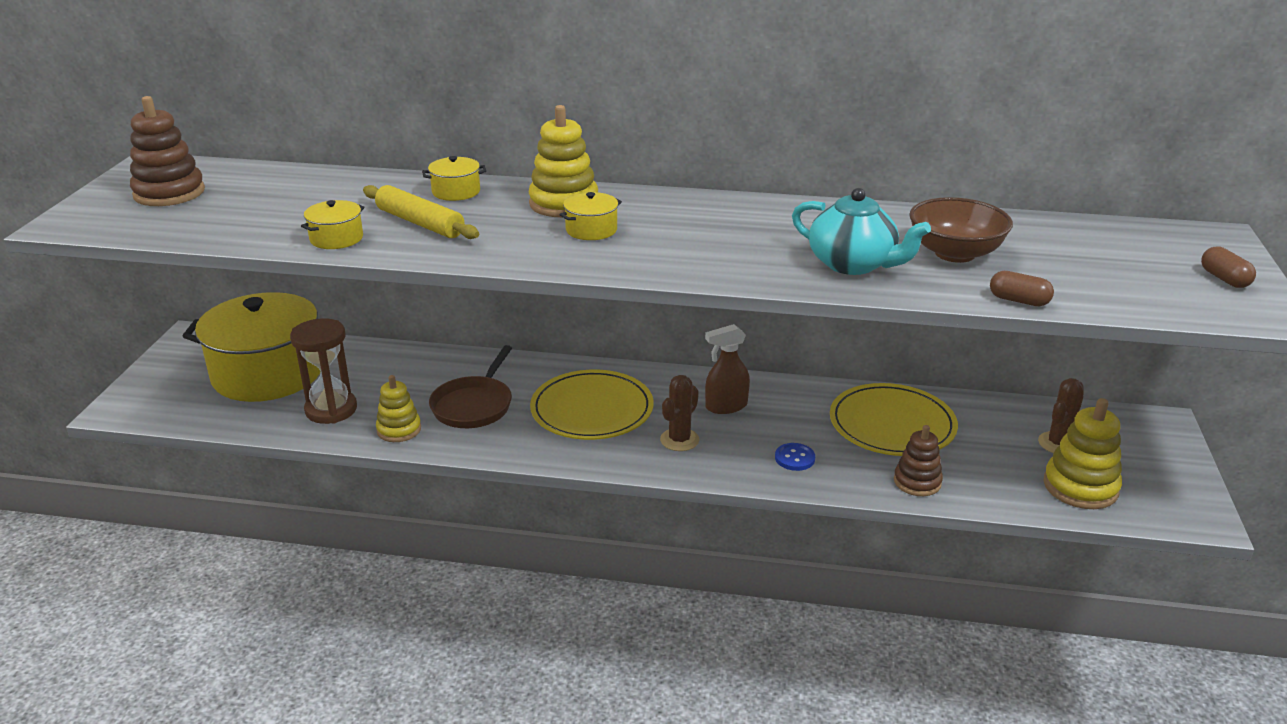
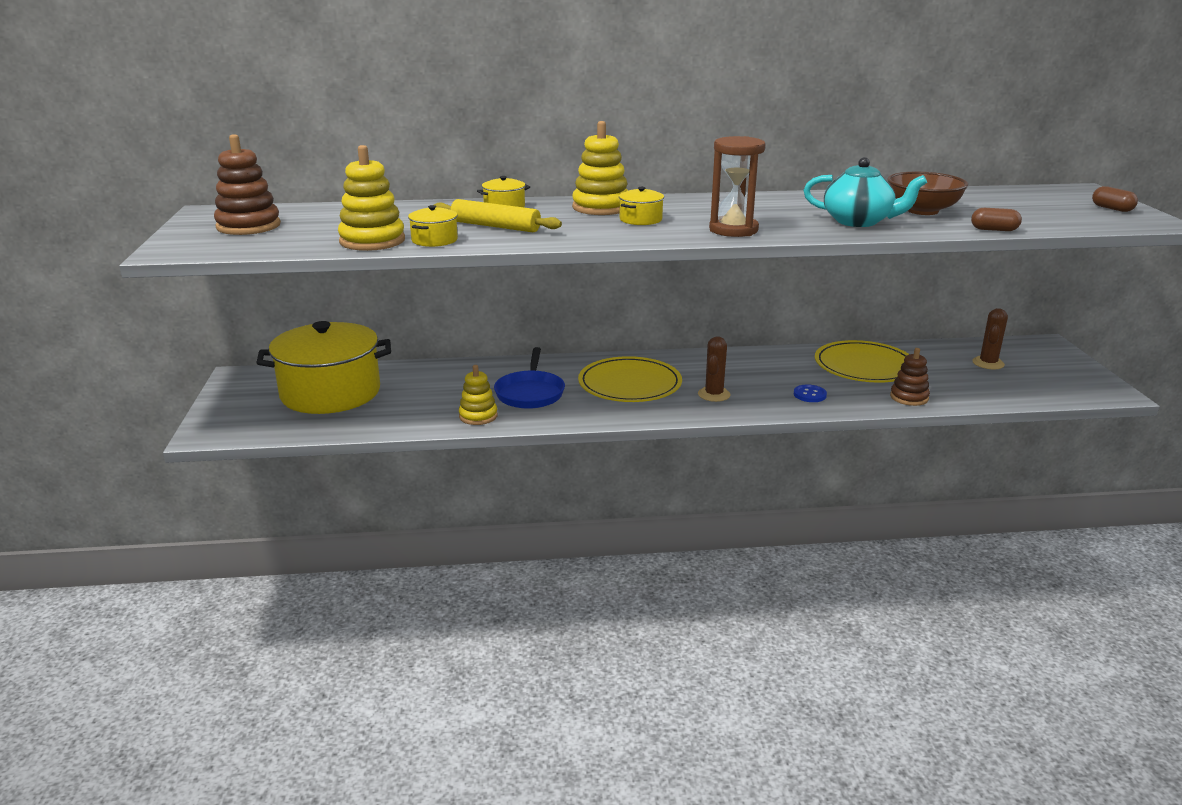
camera: 15 degrees left, 5 degrees down
brown hourglass [290,318,357,424] -> brown hourglass moved to [709,136,765,237]
brown pan [429,345,512,428] -> blue pan [494,347,565,409]
brown spray bottle [705,324,750,414] -> none
yellow stacking toy [1043,398,1122,509] -> yellow stacking toy moved to [338,145,405,251]

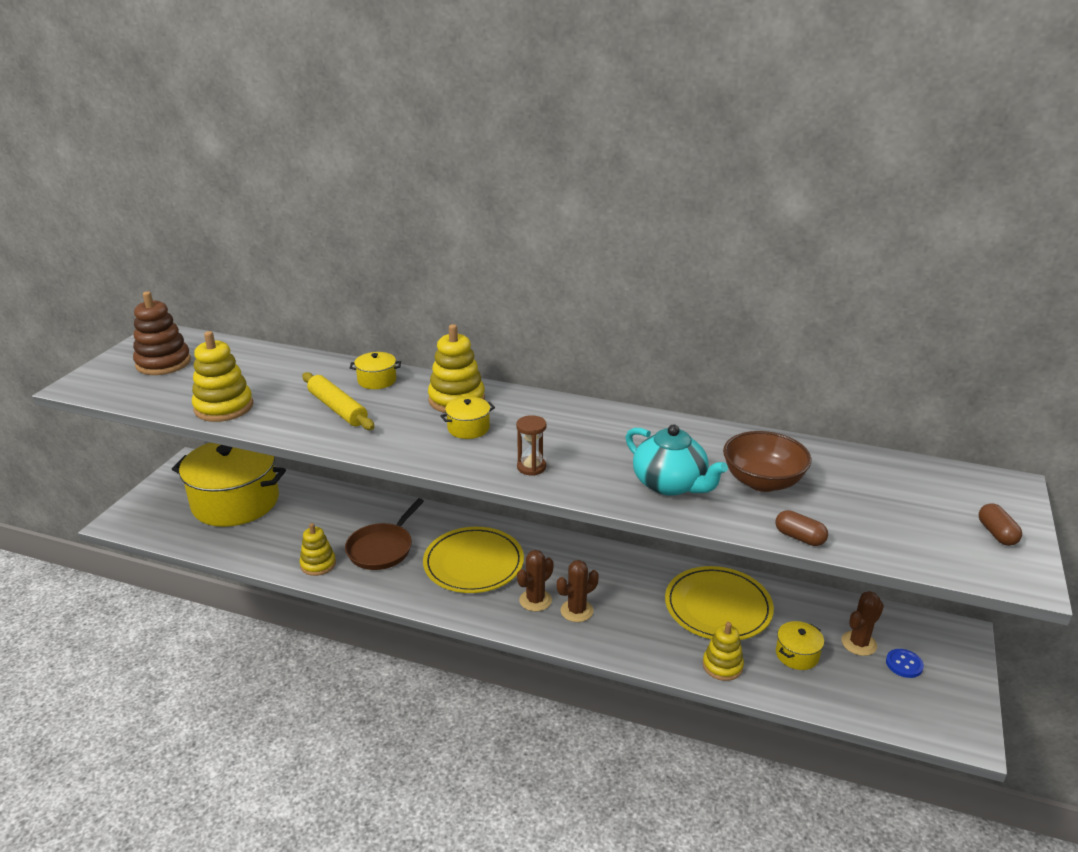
camera: 25 degrees right, 5 degrees up
yellow pot [408,205,458,247] -> yellow pot moved to [776,621,824,670]
blue pan [494,347,565,409] -> brown pan [345,498,424,570]
brown hourglass [709,136,765,237] -> brown hourglass [516,415,546,476], size x0.59
blue button [794,385,827,402] -> blue button moved to [886,649,924,678]
brown stacking toy [890,348,930,406] -> yellow stacking toy [702,622,744,681]
none -> brown cactus [557,560,599,622]

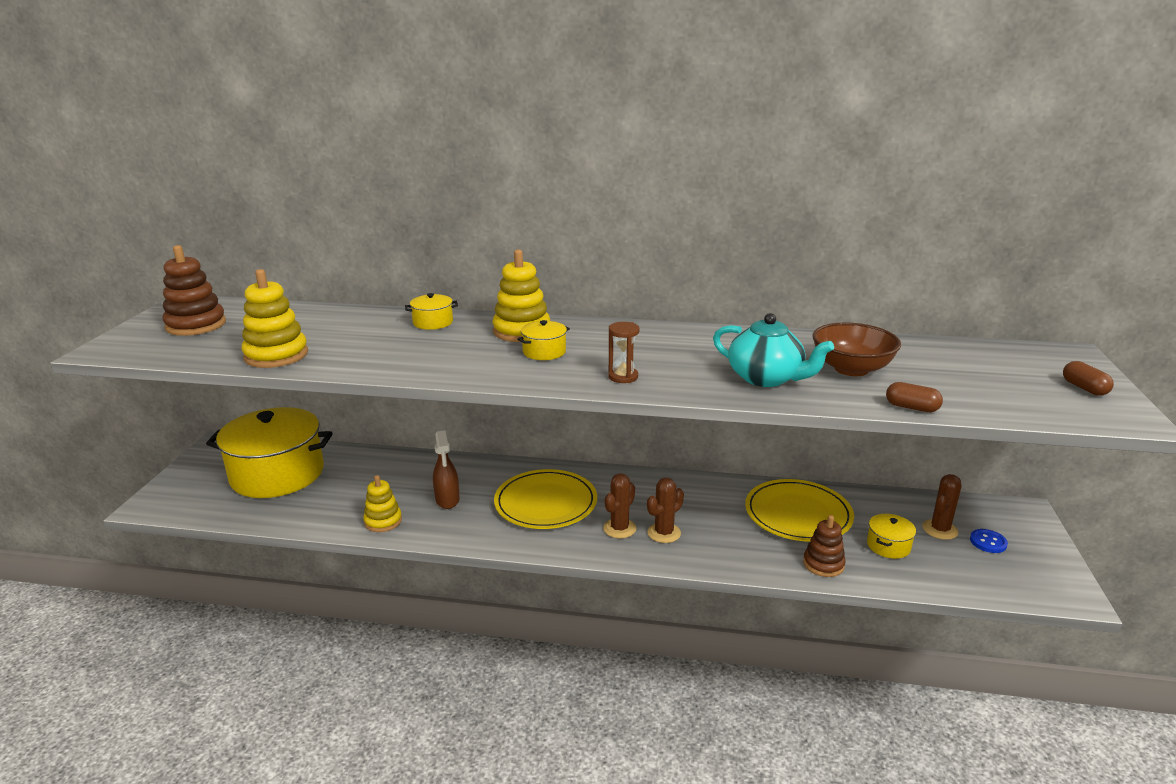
camera: 10 degrees left, 5 degrees down
yellow rolling pin [302,372,374,430] -> none
brown pan [345,498,424,570] -> brown spray bottle [433,430,460,509]
yellow stacking toy [702,622,744,681] -> brown stacking toy [803,515,846,577]

